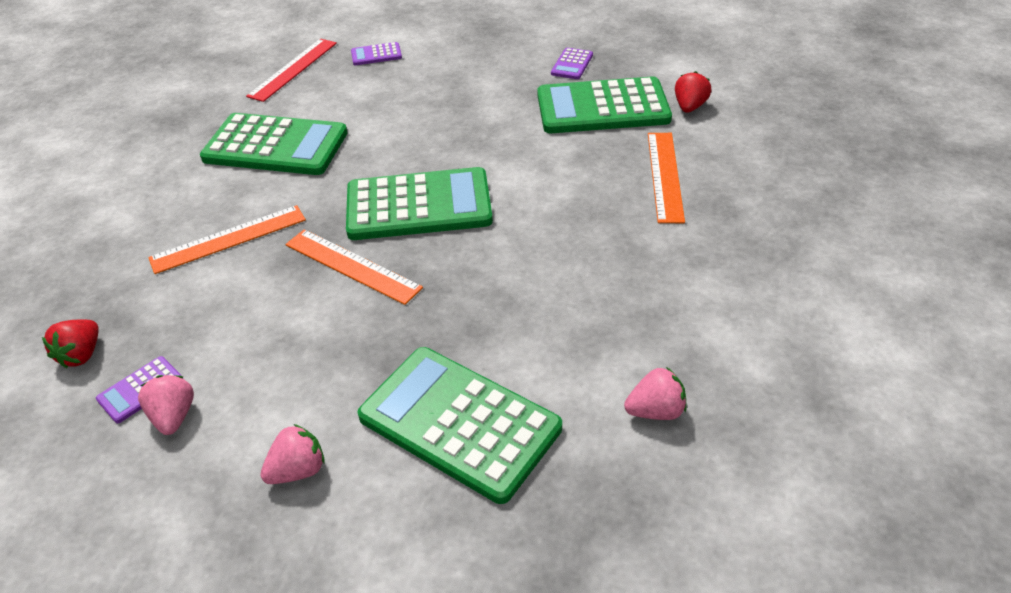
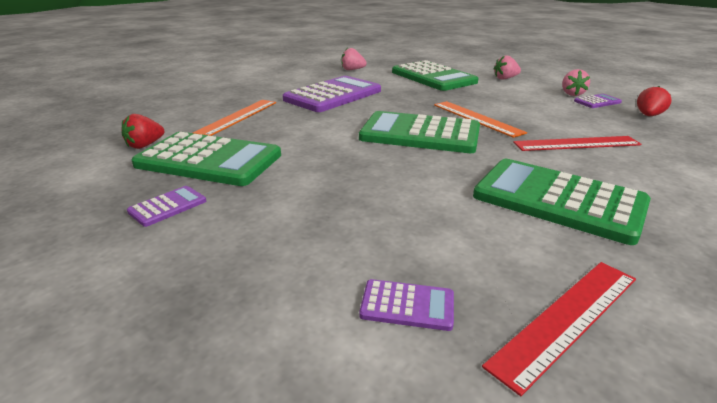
camera: 160 degrees left, 15 degrees down
orange ruler [148,205,306,274] -> red ruler [513,136,641,151]
none -> purple calculator [283,76,381,112]

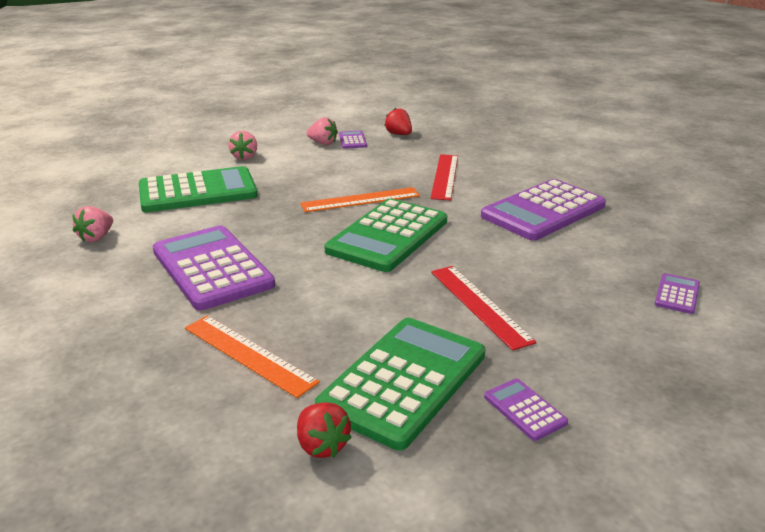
camera: 75 degrees left, 0 degrees up
green calculator [473,159,651,245] -> purple calculator [481,179,606,241]
red ruler [482,262,636,396] -> red ruler moved to [431,266,537,351]

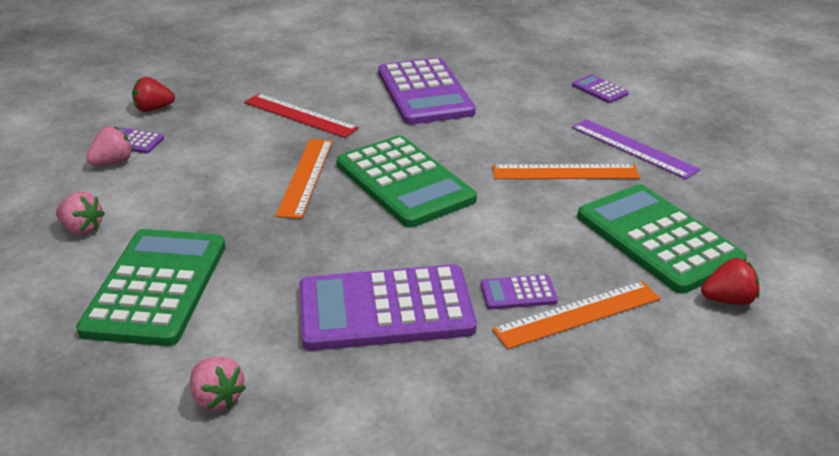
camera: 65 degrees left, 5 degrees up
red ruler [431,266,537,351] -> orange ruler [493,164,640,179]
purple calculator [484,378,568,441] -> purple calculator moved to [481,274,558,310]
none -> purple ruler [572,119,700,179]

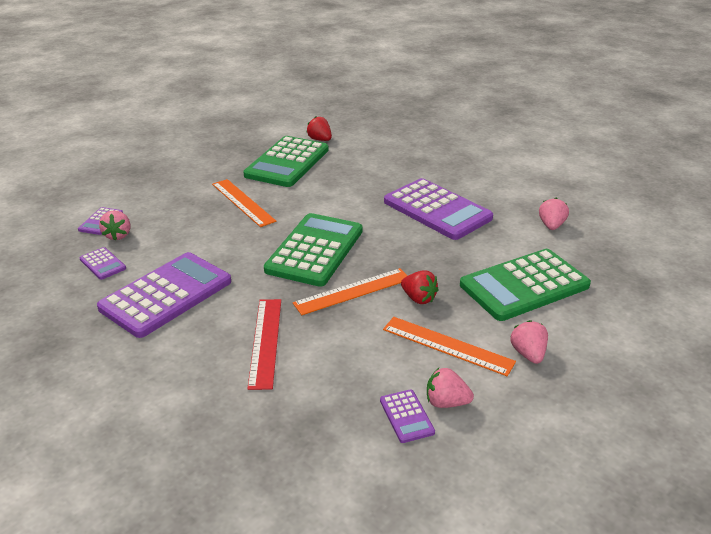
camera: 125 degrees left, 0 degrees up
red strawberry [132,77,175,112] -> red strawberry moved to [401,271,439,304]
purple calculator [481,274,558,310] -> purple calculator moved to [79,247,126,280]
orange ruler [492,281,661,349] -> orange ruler moved to [383,317,516,376]
purple ruler [572,119,700,179] -> none
none -> pink strawberry [99,210,131,241]

